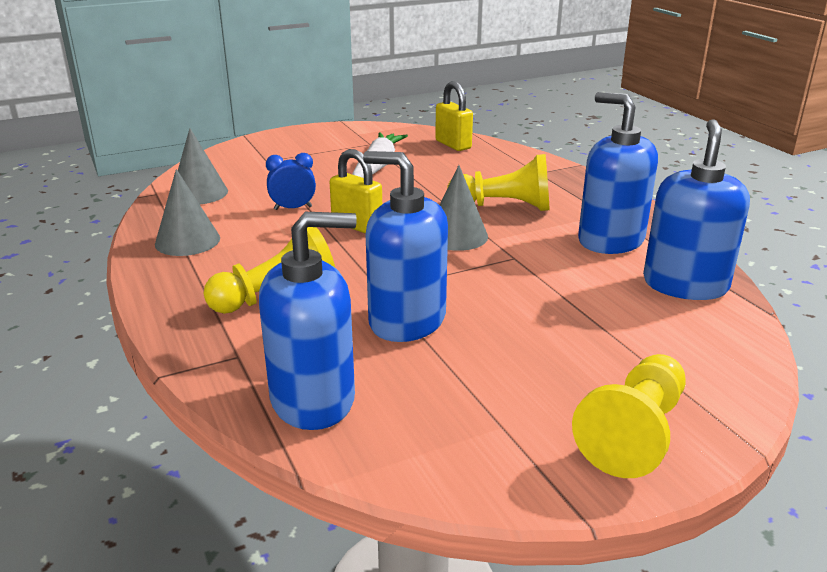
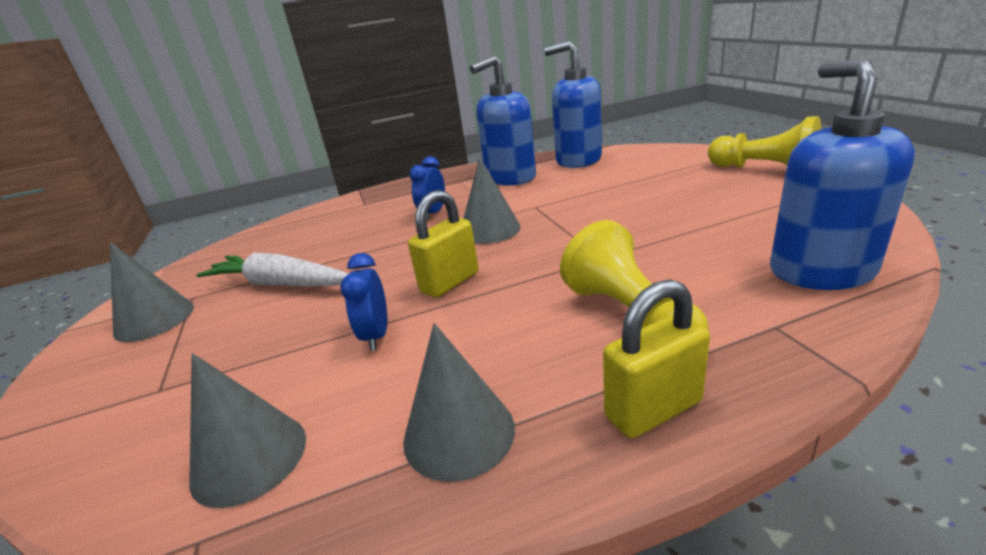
camera: 80 degrees left, 0 degrees up
blue soap dispenser [363,151,448,342] -> none
yellow padlock [435,81,473,151] -> yellow padlock moved to [603,279,710,438]
yellow pawn [447,154,550,211] -> blue clock [409,156,445,220]
none -> grey cone [110,242,194,342]

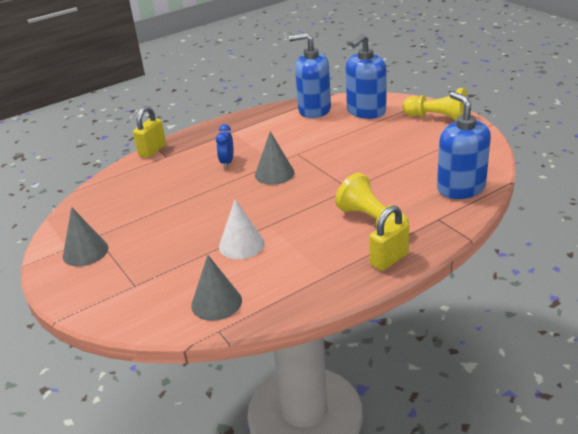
camera: 15 degrees left, 5 degrees up
white carrot [197,252,348,287] -> none
blue clock [340,253,387,351] -> white cone [219,199,265,259]
grey cone [403,323,515,482] -> none
yellow padlock [408,190,478,298] -> yellow padlock moved to [133,106,166,158]
blue soap dispenser [470,55,536,186] -> blue soap dispenser moved to [346,34,386,119]

